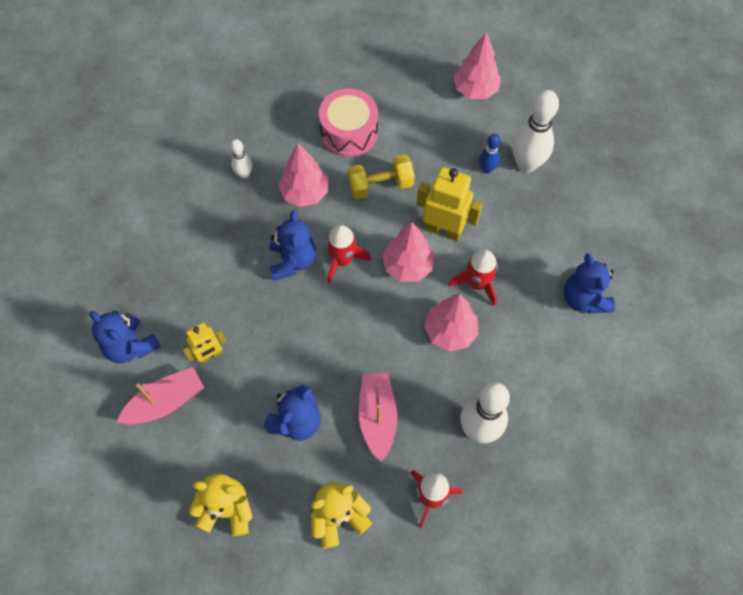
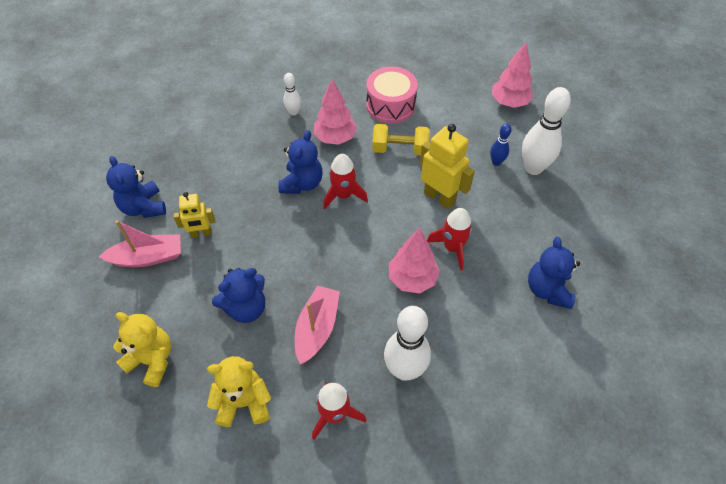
camera: 20 degrees right, 10 degrees down
pink tree [382,222,435,282] -> none

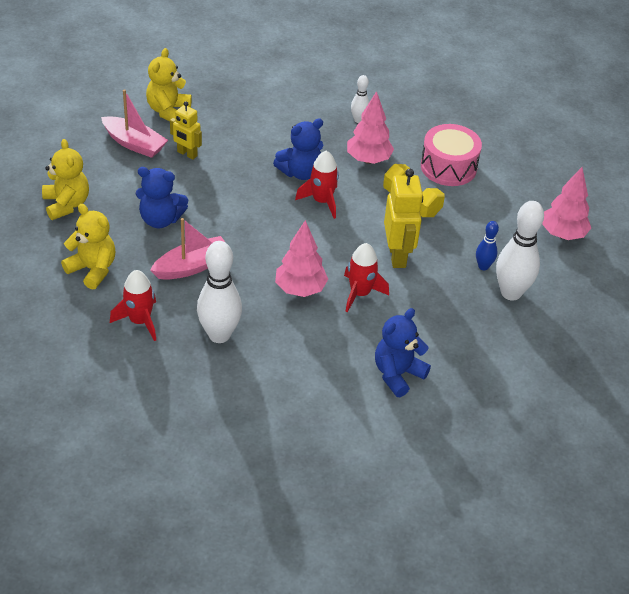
camera: 40 degrees right, 10 degrees down
blue teddy bear [106,156,166,218] -> yellow teddy bear [146,48,192,121]

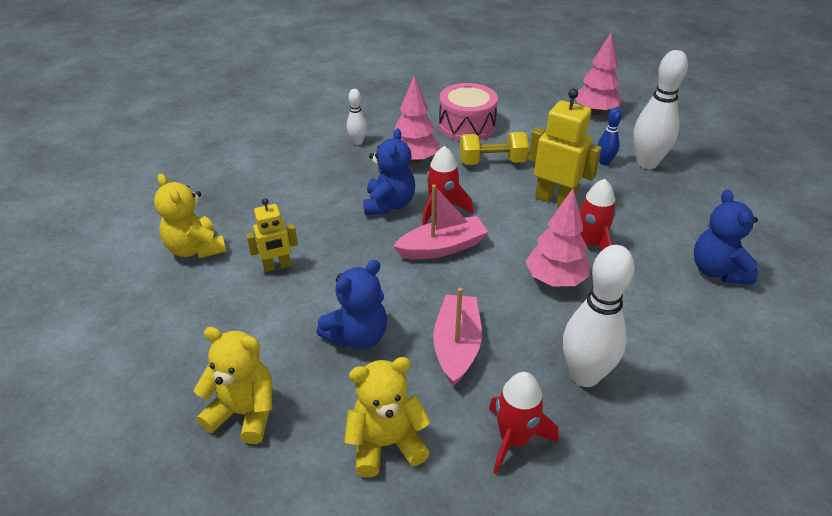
camera: 50 degrees left, 5 degrees down
pink boat [101,89,168,158] -> pink boat moved to [393,184,488,259]

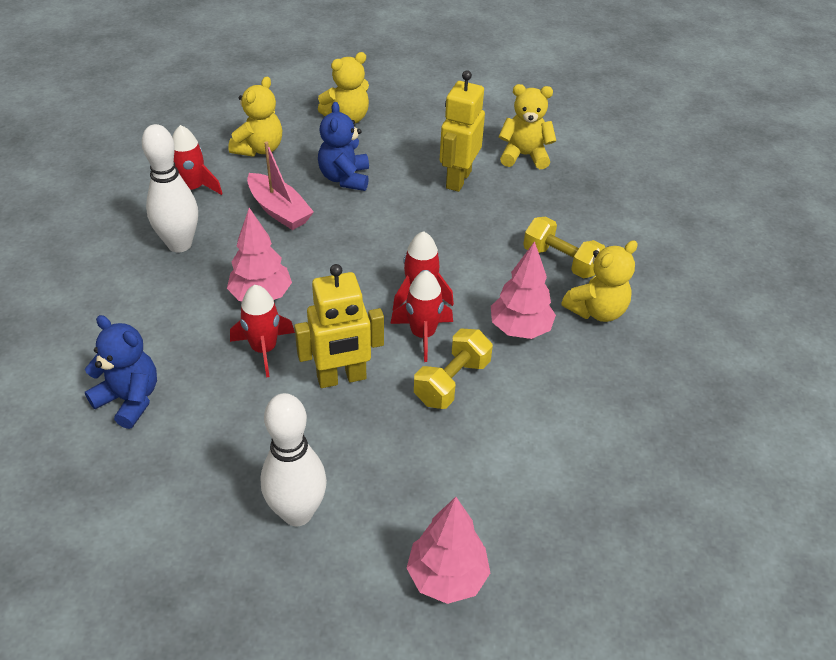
camera: 130 degrees right, 5 degrees up
yellow robot [246,198,298,272] -> yellow robot [440,70,485,192], size x1.62
white bowling pin [346,89,367,145] -> yellow teddy bear [561,240,638,322]
blue teddy bear [363,128,415,215] -> none
pink boat [393,184,488,259] -> none
pink drum [439,83,498,141] -> none
blue bowling pin [597,108,622,165] -> none
none -> red rocket [390,271,453,362]
none -> yellow dumbbell [523,217,605,278]

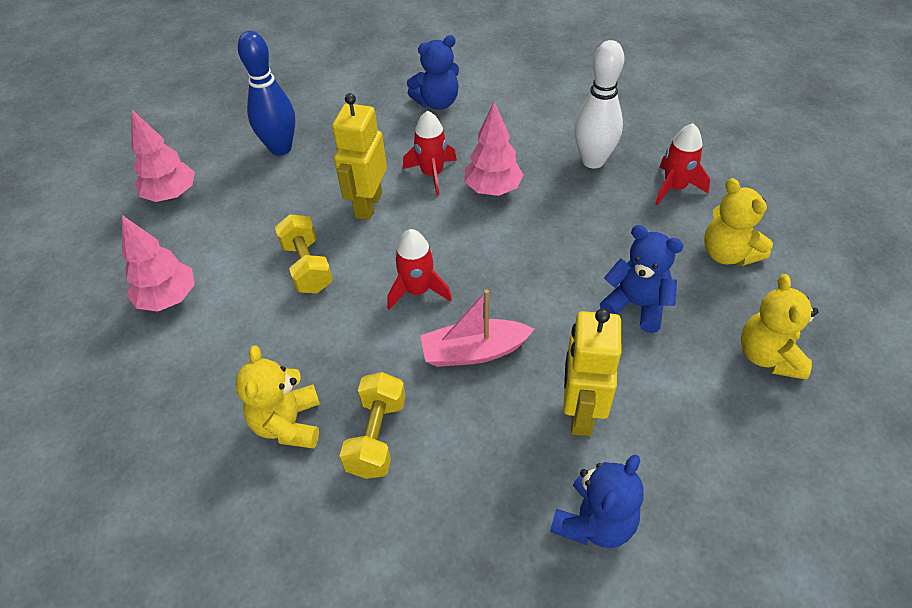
camera: 125 degrees right, 5 degrees up
pink boat [247,141,314,230] -> pink boat moved to [420,289,534,367]
white bowling pin [261,393,327,526] -> blue bowling pin [238,31,295,156]
red rocket [390,271,453,362] -> none
yellow robot [440,70,485,192] -> yellow robot turned 135 degrees counterclockwise [563,308,621,436]
pink tree [491,241,556,339] -> pink tree moved to [122,215,195,312]
yellow teddy bear [499,84,556,169] -> blue teddy bear [550,455,644,548]
yellow dumbbell [523,217,605,278] -> yellow dumbbell turned 60 degrees counterclockwise [340,372,406,479]

